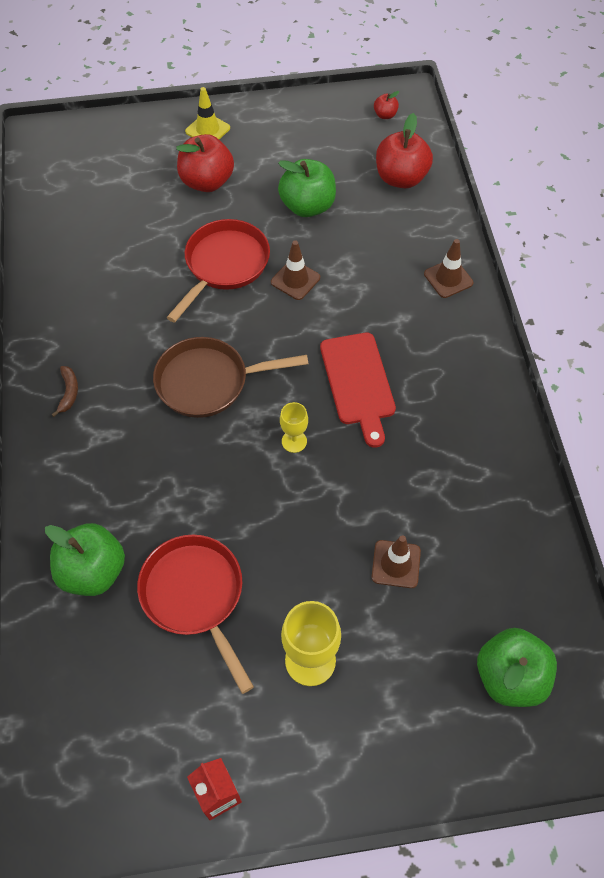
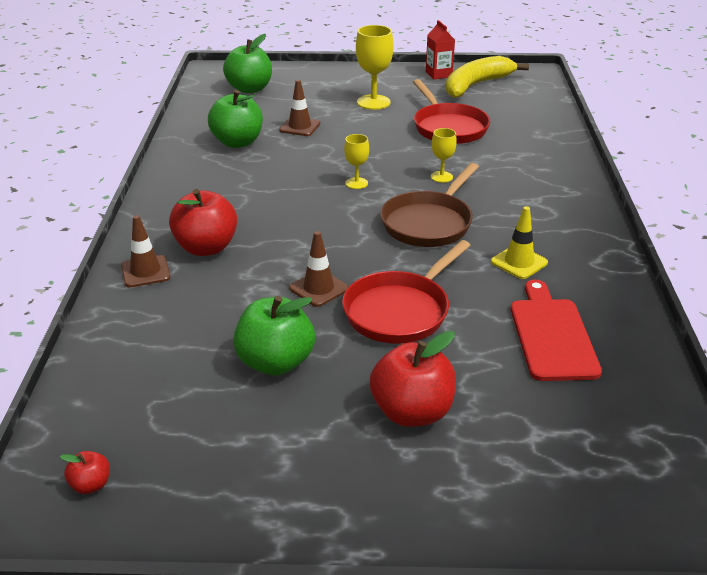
camera: 170 degrees left, 25 degrees down
green apple [45,523,125,596] -> green apple moved to [208,90,263,148]
brown banana [51,366,78,417] -> none
brown pan [153,337,308,418] -> brown pan turned 120 degrees clockwise [380,163,479,247]
yellow traffic cone [185,87,230,139] -> yellow traffic cone moved to [491,206,548,279]
red cutting board [320,332,396,448] -> red cutting board moved to [511,280,602,381]
red apple [376,113,433,189] -> red apple moved to [169,189,237,256]
none -> yellow goblet [431,128,457,183]
none -> yellow banana [446,56,529,98]

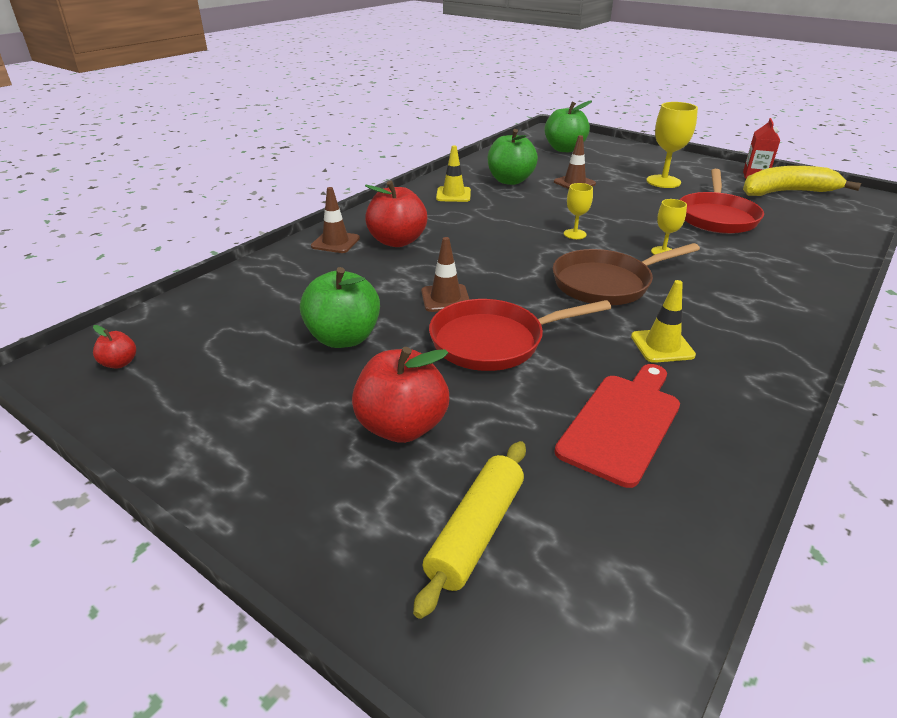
camera: 35 degrees right, 0 degrees up
none -> yellow rolling pin [413,441,526,619]
none -> yellow traffic cone [436,145,471,202]

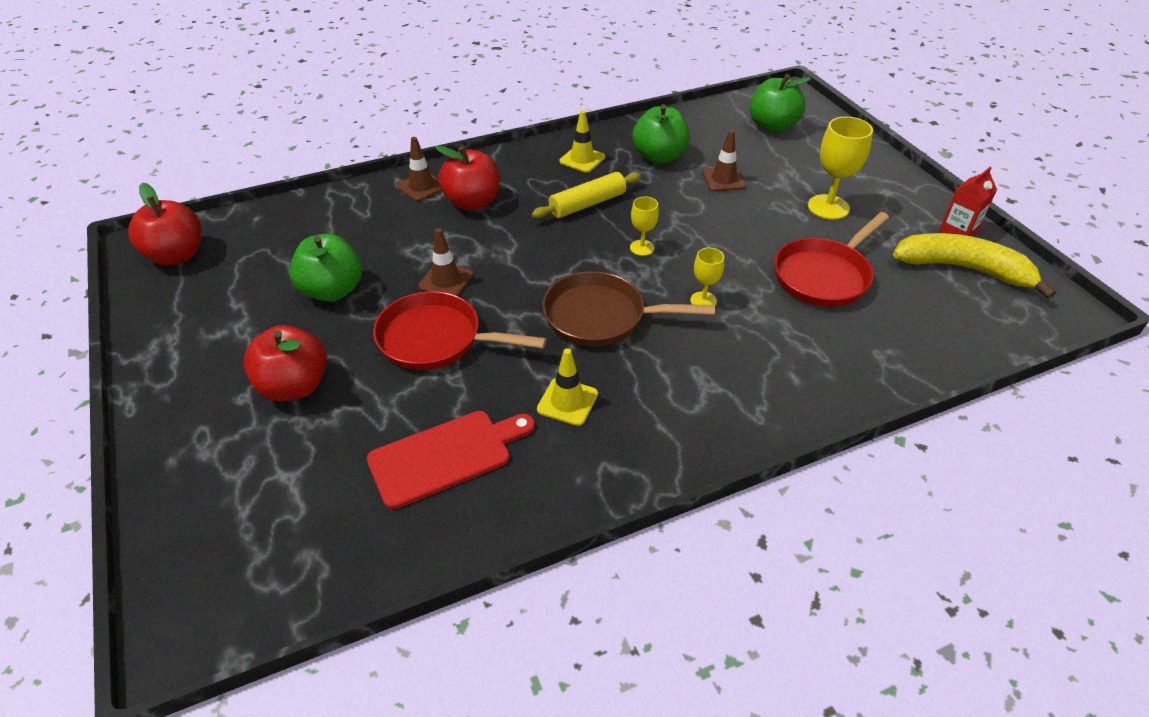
camera: 30 degrees right, 10 degrees up
red apple [93,325,136,368] -> red apple [128,183,201,266], size x2.15
yellow rolling pin [413,441,526,619] -> yellow rolling pin moved to [532,172,641,218]

